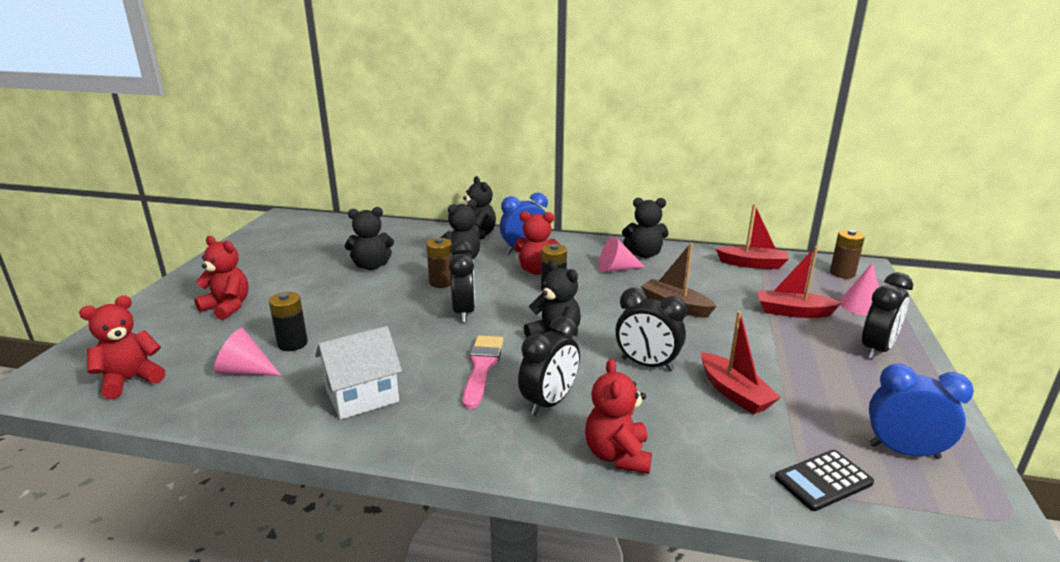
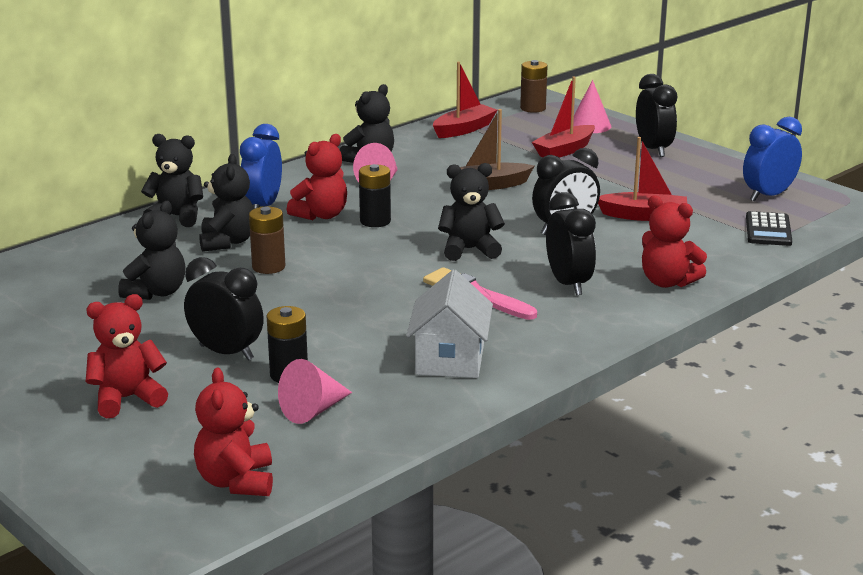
camera: 55 degrees left, 0 degrees up
black clock [449,240,475,322] -> black clock moved to [184,257,264,361]

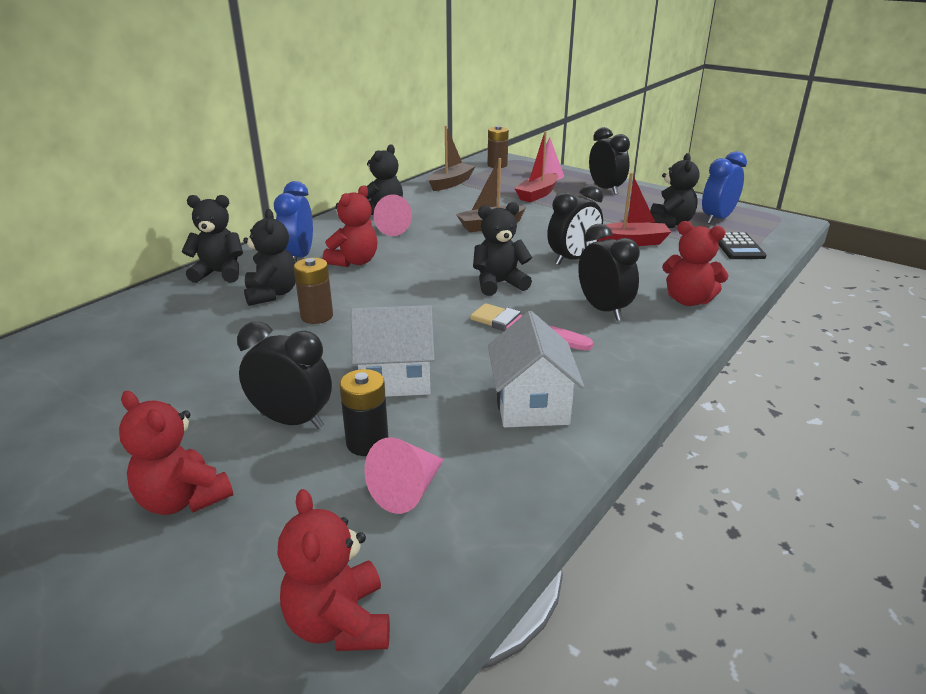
camera: 10 degrees left, 5 degrees up
red teddy bear [86,294,168,418] -> red teddy bear turned 105 degrees counterclockwise [119,391,233,515]
black teddy bear [118,201,186,300] -> black teddy bear moved to [650,153,700,228]
black battery [359,164,391,227] -> none
red boat [433,62,497,138] -> brown boat [428,126,475,191]
none -> white house [351,305,434,397]

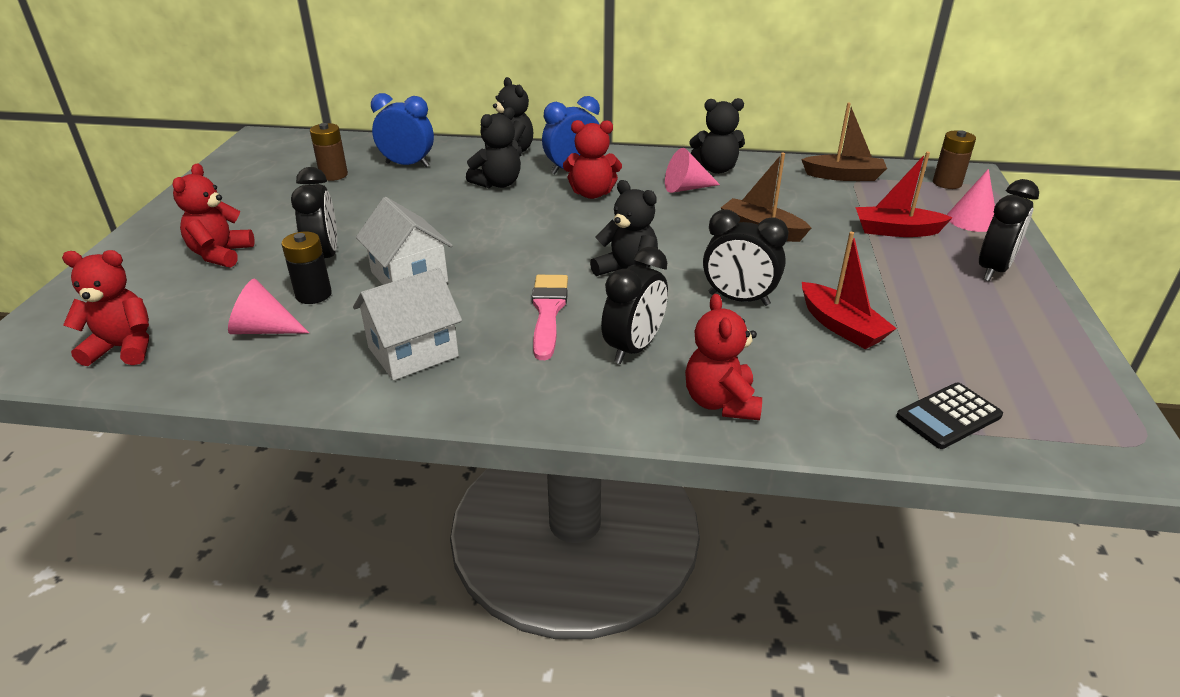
camera: 60 degrees right, 5 degrees up
red teddy bear [278,489,390,651] -> red teddy bear turned 45 degrees clockwise [62,250,149,366]
brown battery [294,258,333,324] -> brown battery moved to [310,123,348,181]
black teddy bear [650,153,700,228] -> none
blue clock [702,151,747,224] -> blue clock moved to [371,93,434,167]

